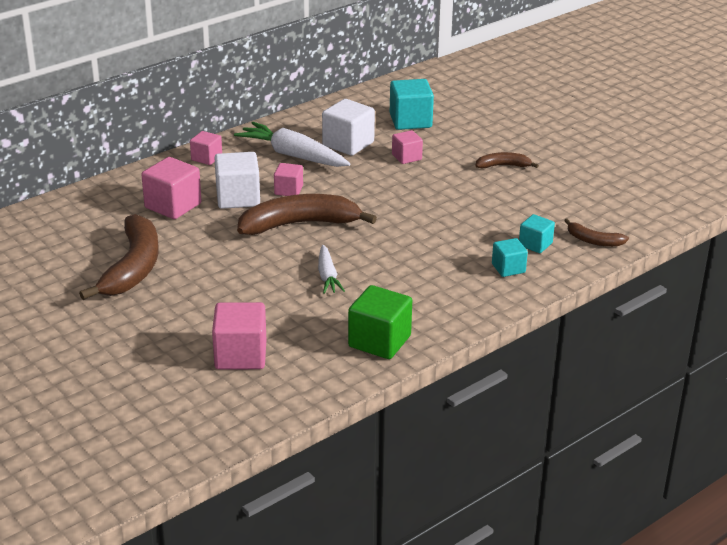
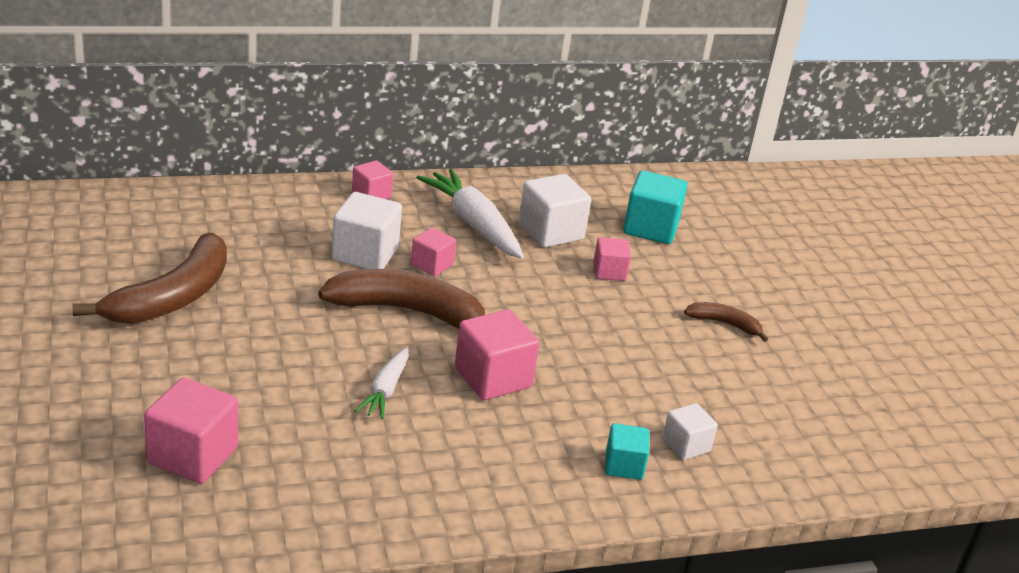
camera: 20 degrees right, 0 degrees up
pink cube [141,157,201,219] -> pink cube moved to [455,309,540,400]
green cube [348,285,412,359] -> none
turquoise cube [519,214,555,253] -> white cube [662,403,718,460]
brown banana [564,218,629,247] -> none

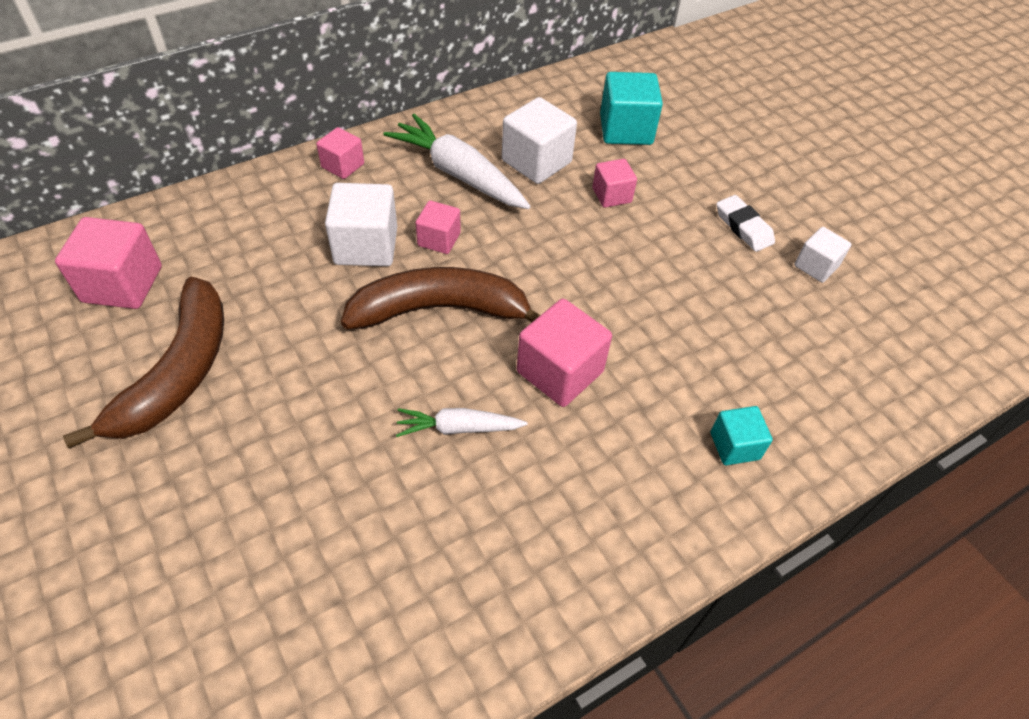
camera: 15 degrees left, 20 degrees up
pink cube [144,378,238,484] -> pink cube moved to [55,217,162,309]
white carrot [355,347,409,419] -> white carrot turned 90 degrees clockwise [396,408,527,437]
white cube [662,403,718,460] -> white cube moved to [794,227,851,283]
brown banana [684,302,768,342] -> white eraser [717,195,775,252]

